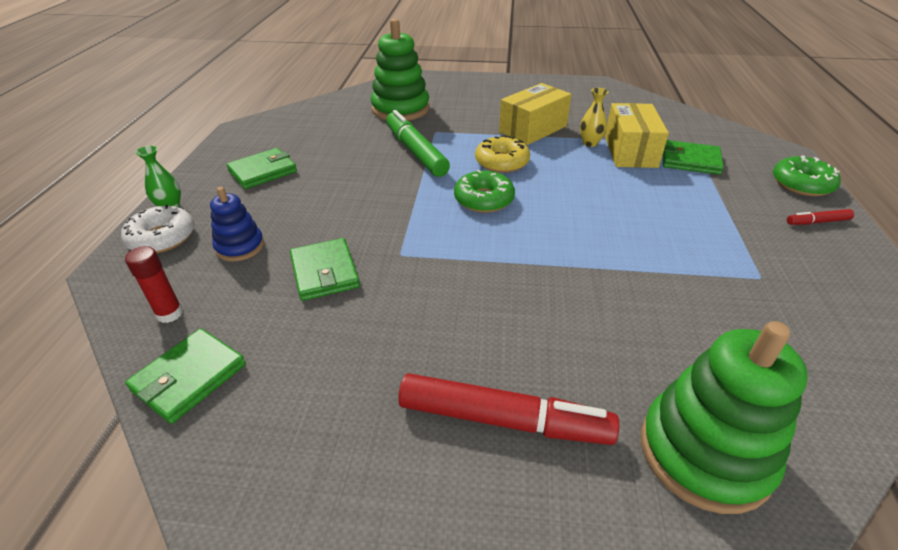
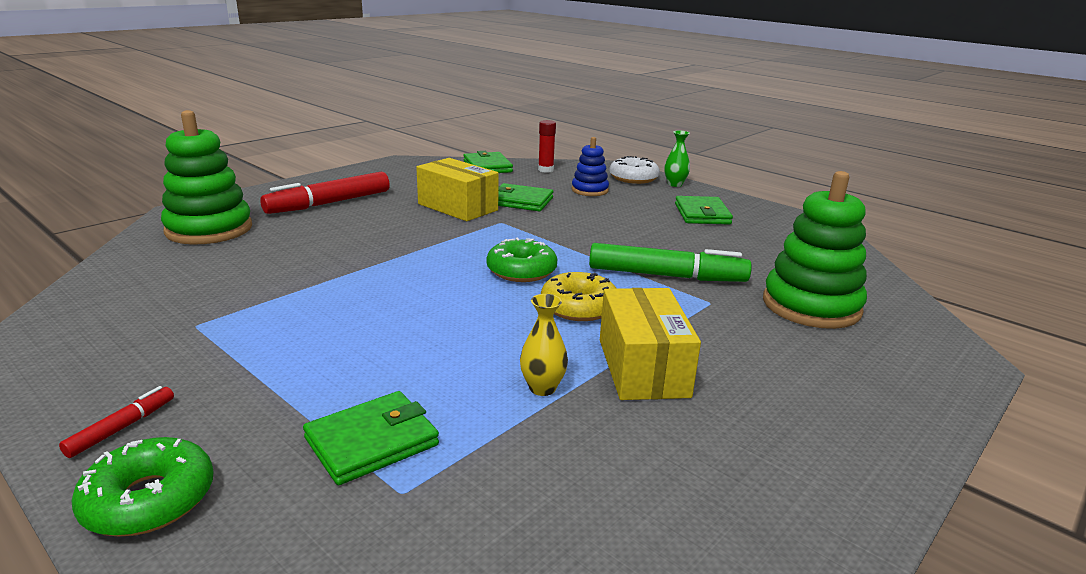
camera: 125 degrees right, 15 degrees down
yellow box [605,103,669,168] -> yellow box moved to [416,158,499,221]

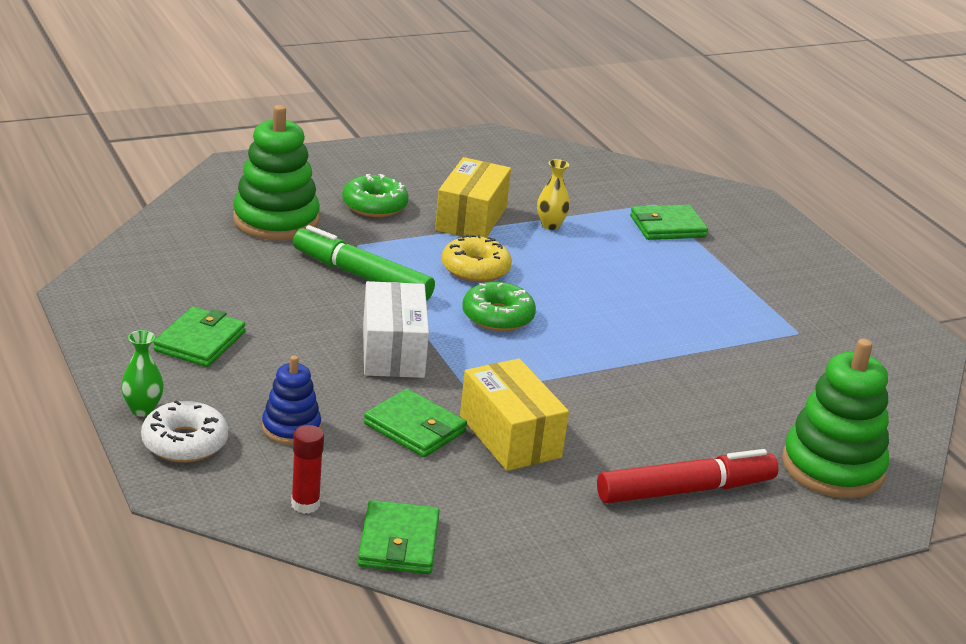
camera: 160 degrees left, 5 degrees up
red marker [59,386,174,458] -> none
green donut [72,437,213,536] -> green donut moved to [342,174,409,217]
none -> white box [363,281,429,378]

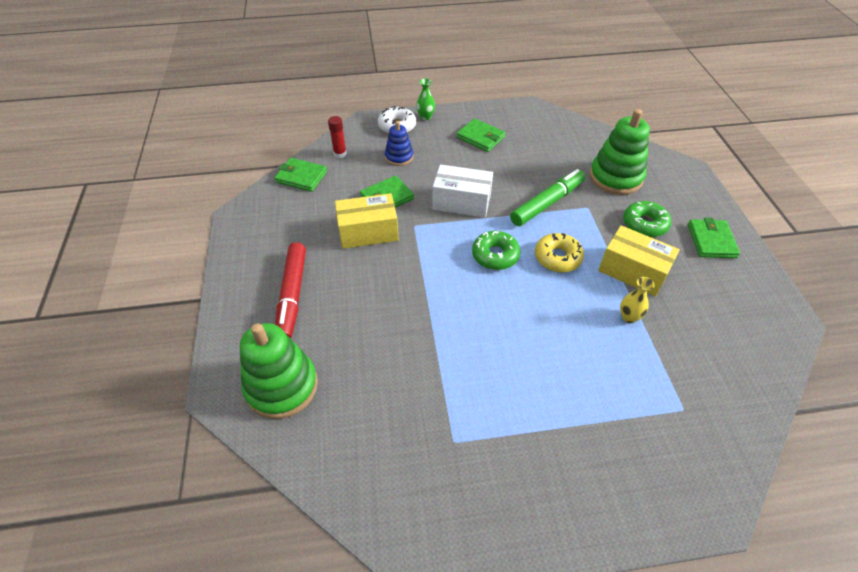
camera: 110 degrees right, 20 degrees up
green wallet [630,205,708,240] -> green wallet moved to [688,218,740,258]

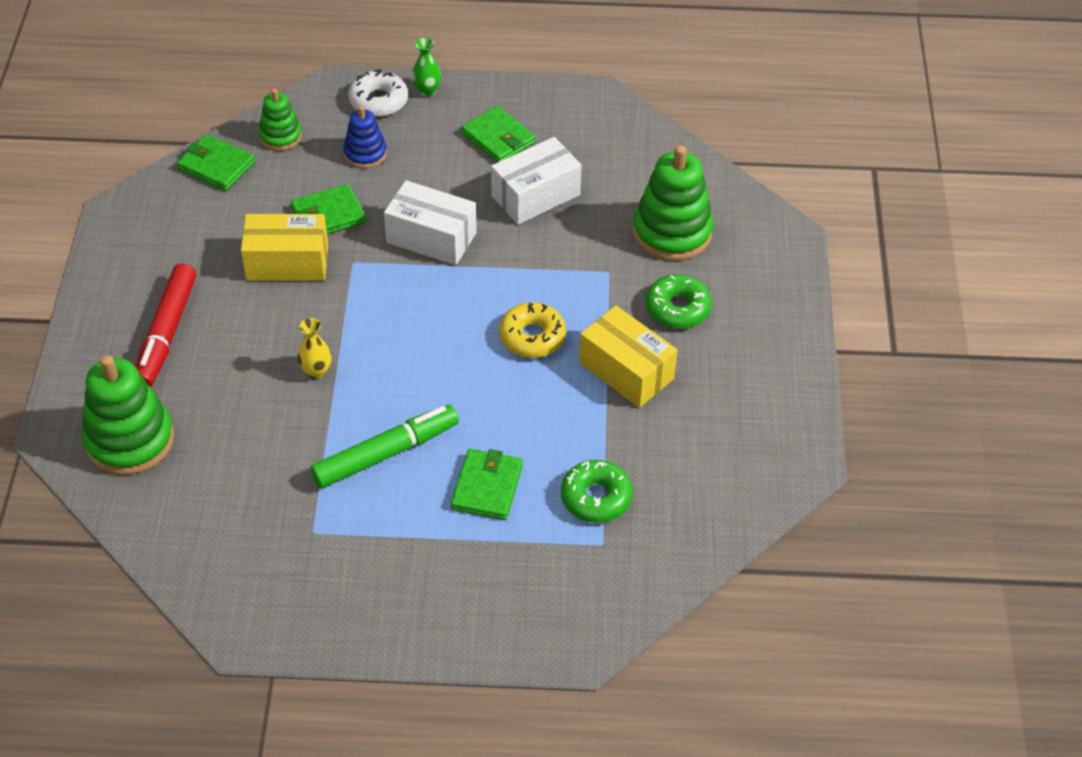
camera: 10 degrees right, 0 degrees up
red glue stick [328,116,347,158] -> green stacking toy [258,88,302,151]
green donut [472,231,521,270] -> green donut moved to [561,460,633,523]
green marker [510,169,585,226] -> green marker moved to [310,405,459,489]
yellow vase [620,277,654,323] -> yellow vase moved to [298,318,332,379]
green wallet [688,218,740,258] -> green wallet moved to [451,449,523,520]
none -> white box [491,137,581,225]

